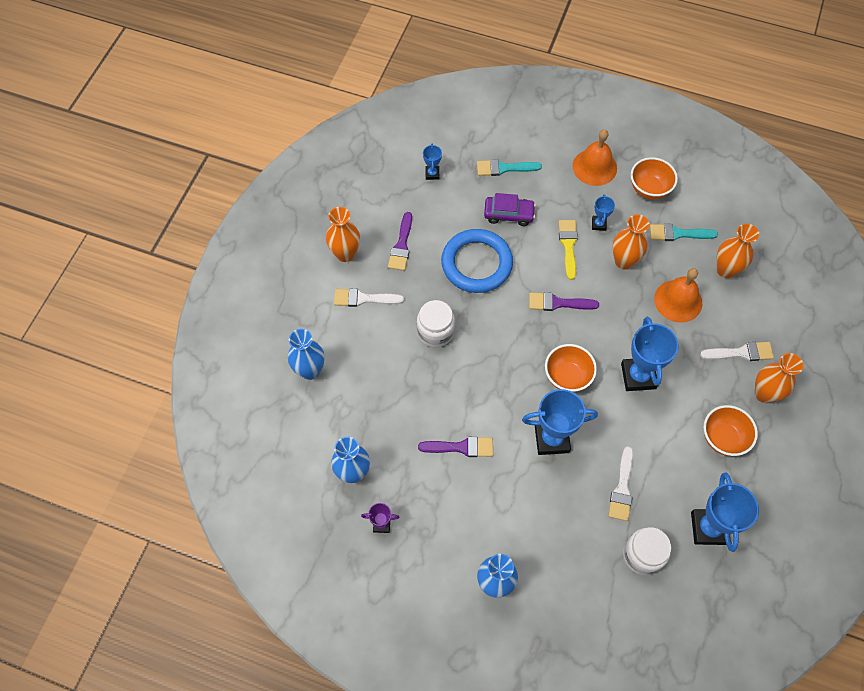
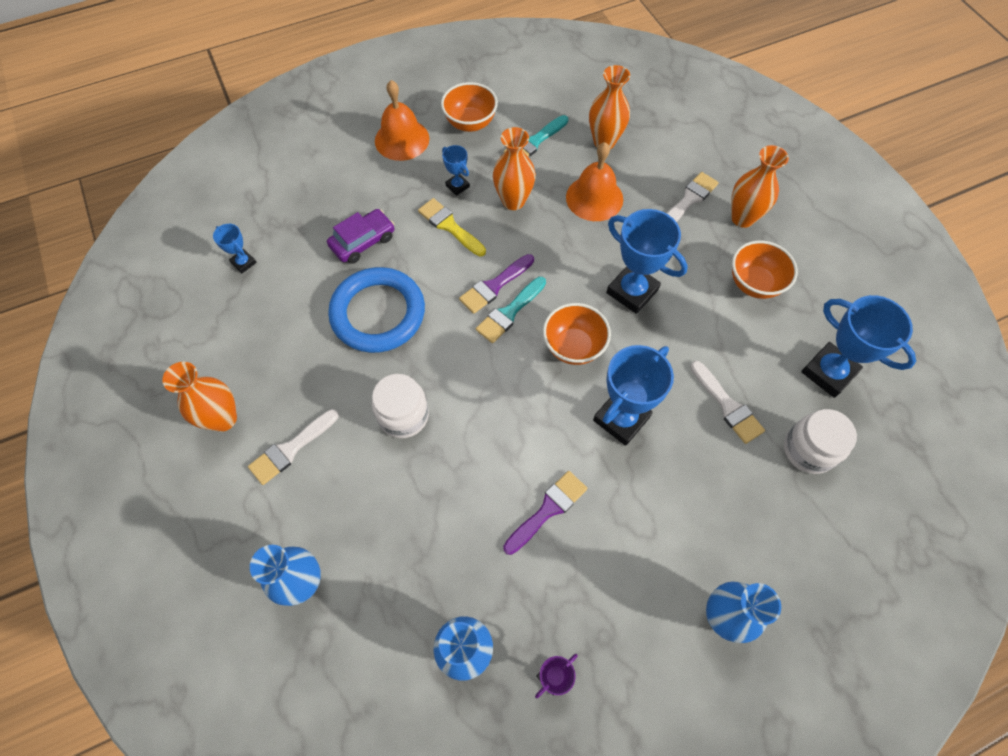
camera: 45 degrees left, 0 degrees up
purple brush [388,212,412,271] -> none
turquoise brush [477,159,542,176] -> turquoise brush moved to [476,277,546,343]

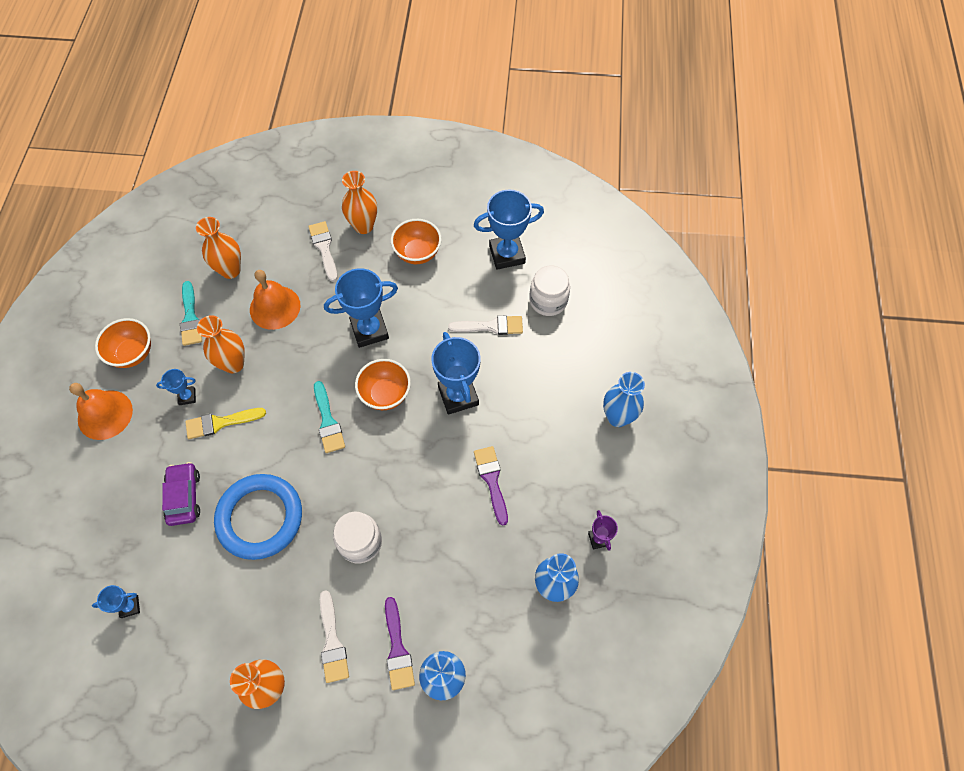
camera: 60 degrees left, 0 degrees up
purple brush [459,254,534,314] -> purple brush moved to [385,597,415,690]

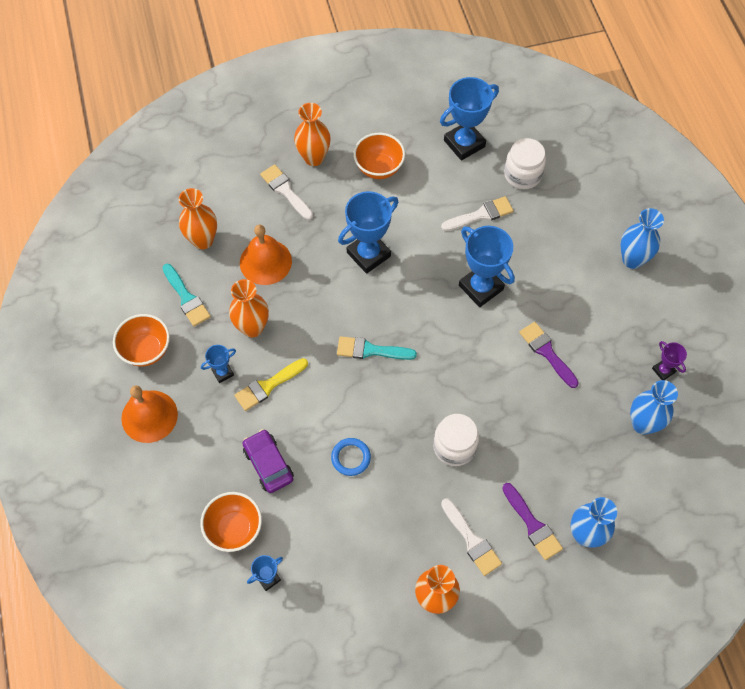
camera: 20 degrees left, 0 degrees up
blue ring [214,474,302,560] -> blue ring [331,438,371,476], size x0.46
turquoise brush [314,381,345,453] -> turquoise brush turned 135 degrees clockwise [337,336,417,360]
orange bowl [355,359,411,410] -> orange bowl moved to [200,492,262,552]

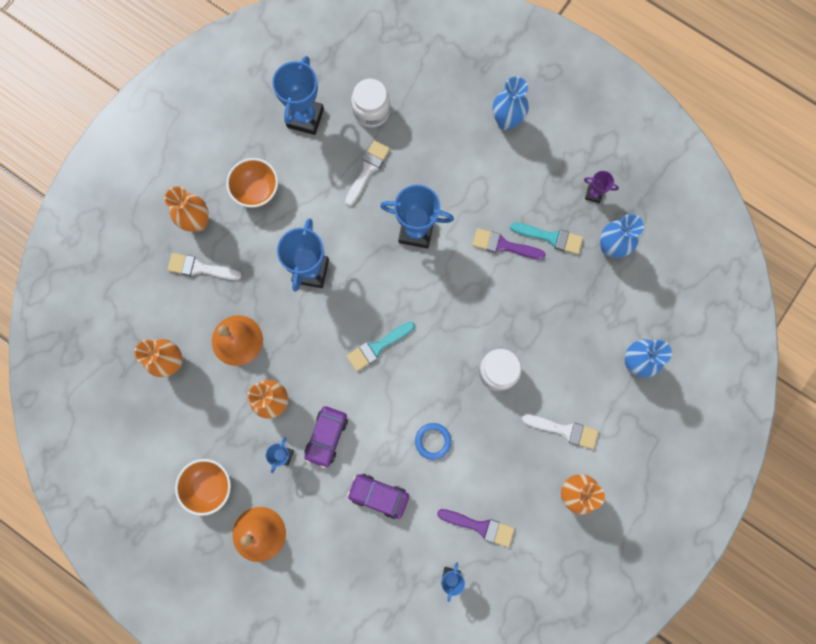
camera: 40 degrees left, 15 degrees up
turquoise brush [162,264,211,326] -> turquoise brush moved to [510,222,583,254]
orange bowl [200,492,262,552] -> none
yellow brush [234,358,308,411] -> purple car [304,406,348,468]
purple brush [502,483,563,560] -> purple brush moved to [437,509,515,547]

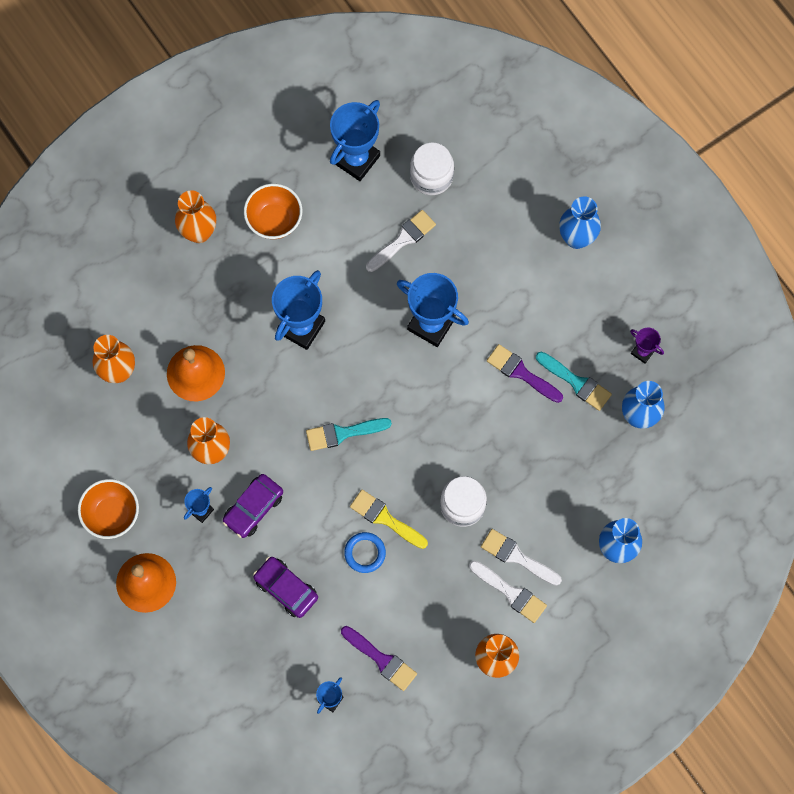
camera: 20 degrees right, 5 degrees down
white brush [167,253,242,280] -> white brush moved to [481,529,562,586]
none -> yellow brush [350,489,428,549]

